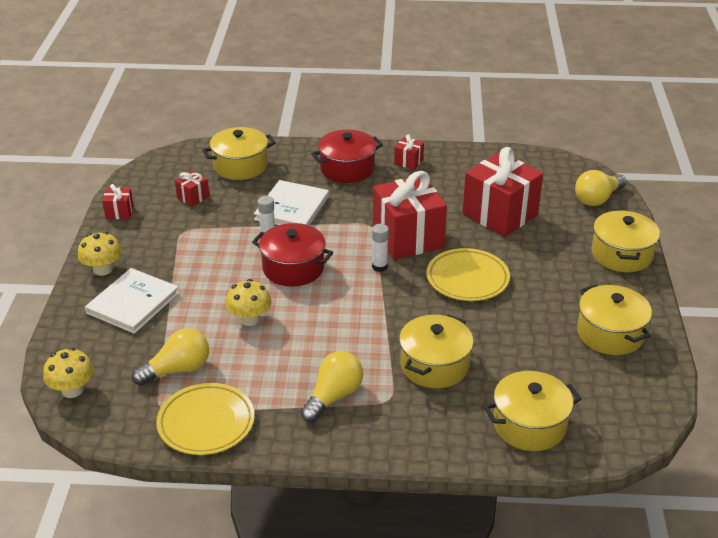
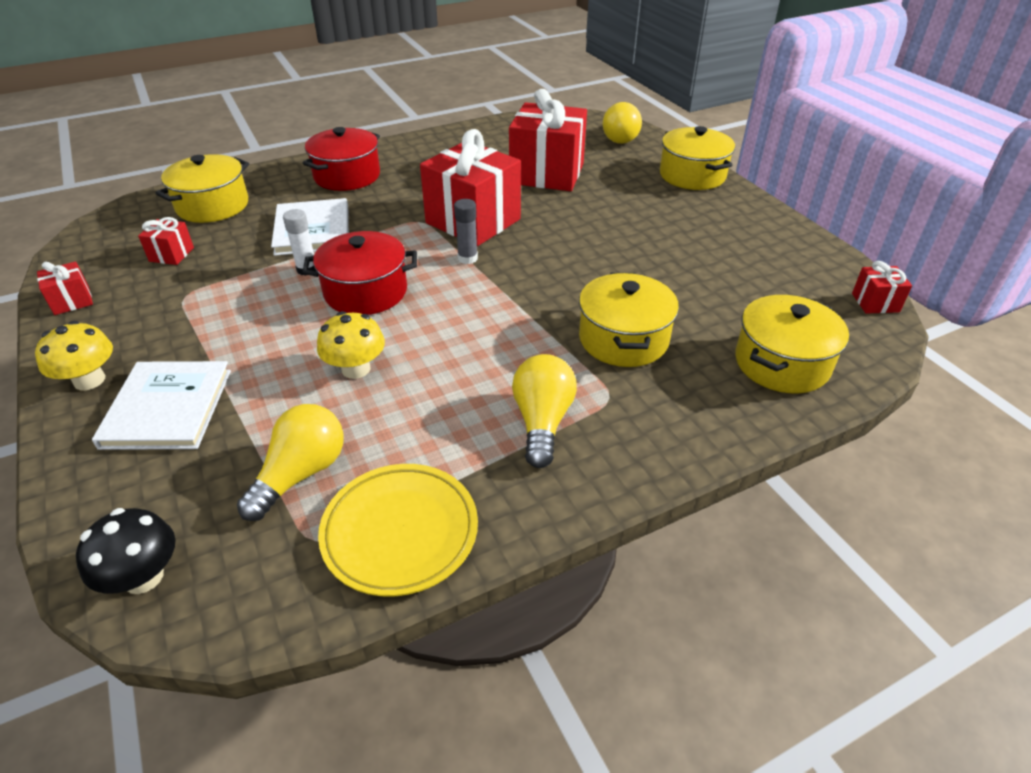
camera: 30 degrees left, 5 degrees up
yellow mushroom [43,348,94,398] -> black mushroom [76,508,175,594]
white glue stick [372,224,389,272] -> grey glue stick [454,199,478,264]
red gift [394,134,424,170] -> red gift moved to [852,261,912,314]
yellow plate [426,248,510,301] -> none
yellow pot [577,284,652,355] -> none

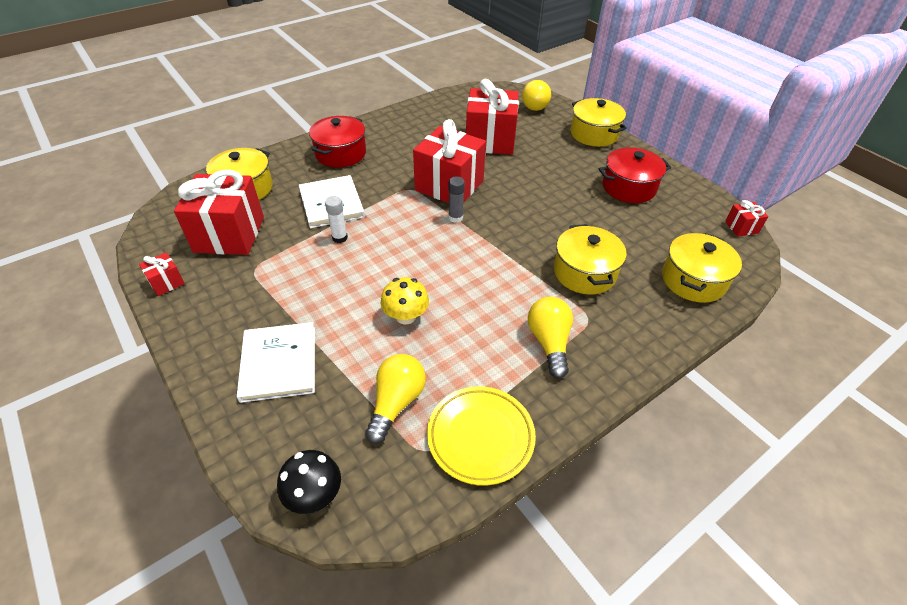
camera: 10 degrees left, 5 degrees up
yellow mushroom [35,321,113,390] -> none
red gift [138,217,194,265] -> red gift [174,170,264,255], size x2.29
red pot [302,231,417,315] -> red pot moved to [599,147,671,203]

